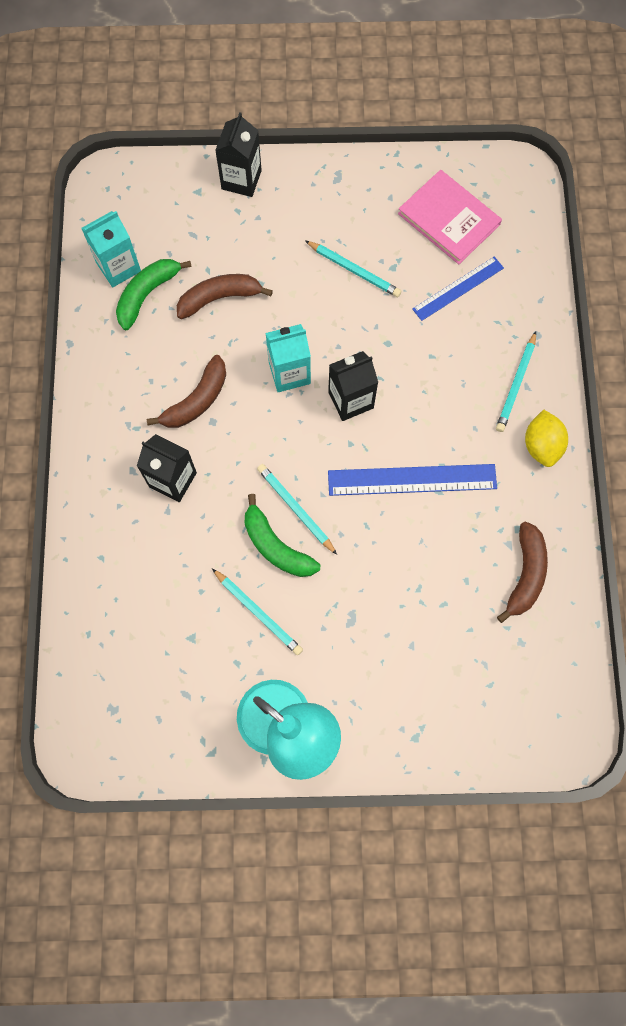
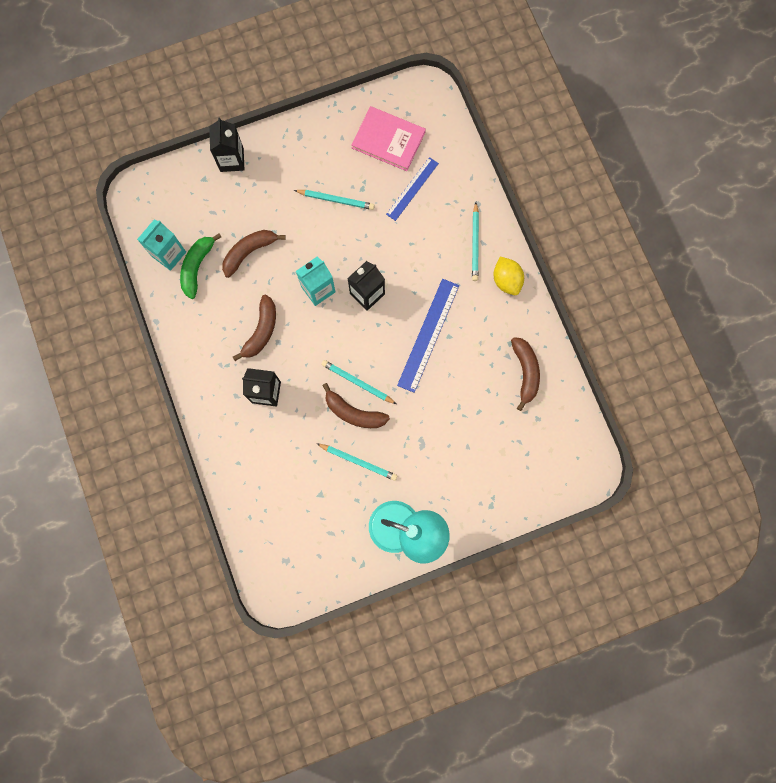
camera: 20 degrees left, 5 degrees up
green banana [245,494,320,577] -> brown banana [322,383,390,428]
blue ruler [328,464,497,496] -> blue ruler turned 45 degrees counterclockwise [397,279,459,393]

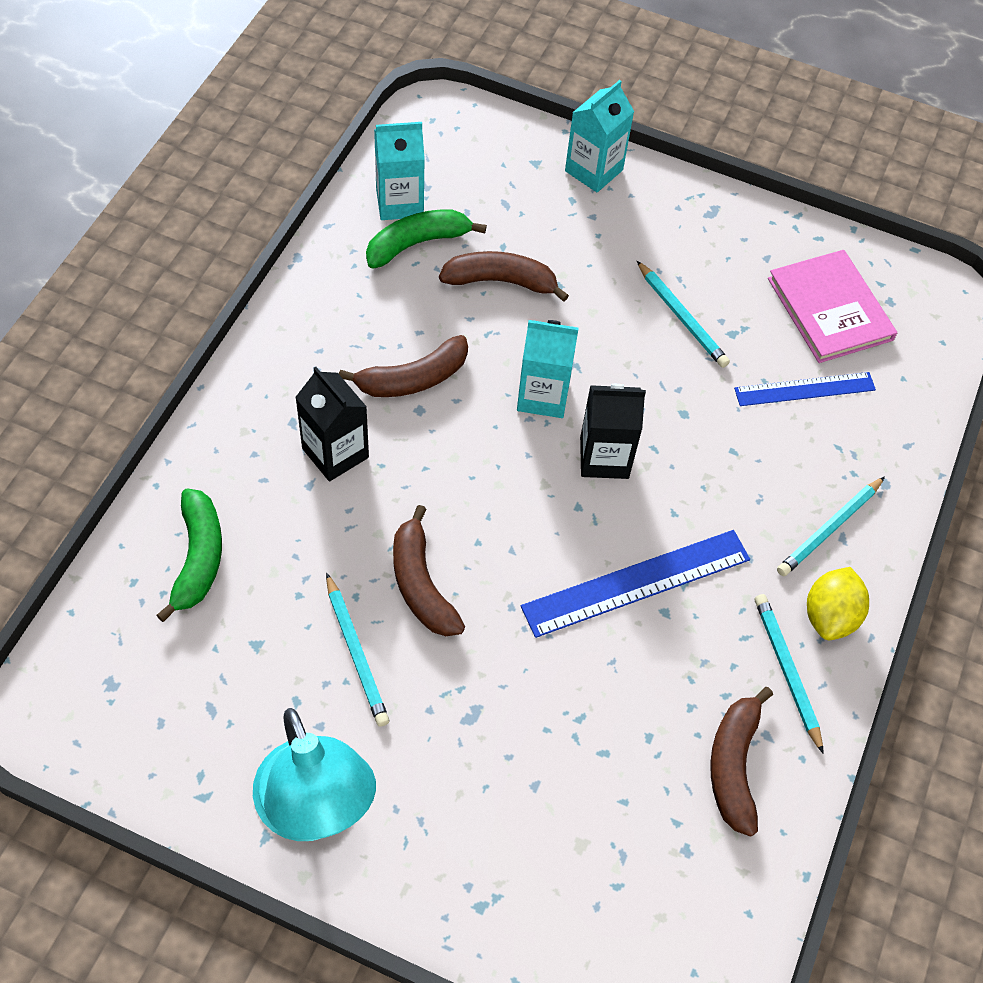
camera: 40 degrees right, 20 degrees down
black carton [209,117,244,172] -> turquoise carton [565,80,634,192]
turquoise pencil [321,360,396,404] -> turquoise pencil moved to [755,594,824,754]
brown banana [511,337,540,411] -> brown banana turned 150 degrees clockwise [710,687,773,837]
none -> green banana [156,488,222,622]

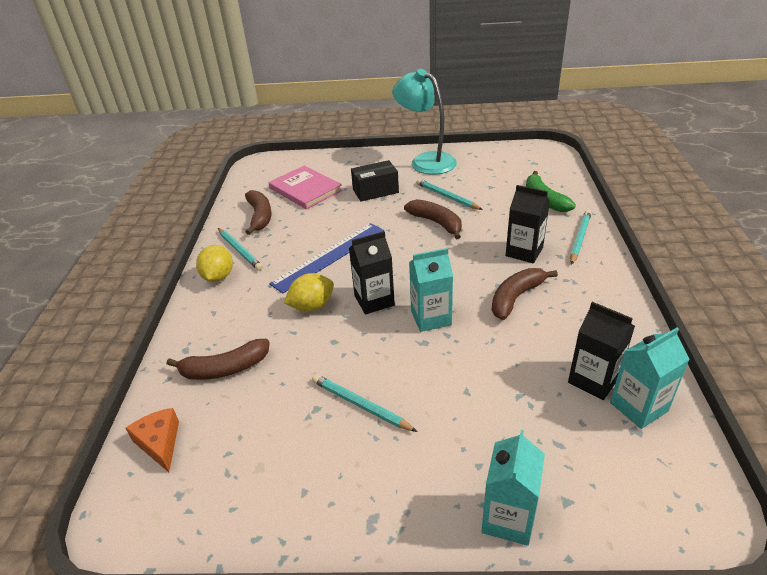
camera: 165 degrees right, 20 degrees down
green banana [366,209,487,269] -> black carton [568,302,635,400]
brown banana [439,251,569,302] -> brown banana moved to [167,339,270,380]
blue ruler [734,372,876,406] -> none
pink book [768,250,897,363] -> pink book moved to [269,165,343,209]
turquoise pencil [777,476,885,576] -> turquoise pencil moved to [570,210,591,265]
none -> orange cheese [125,408,179,472]
none -> yellow lemon [284,273,334,312]
none -> black box [351,160,399,202]

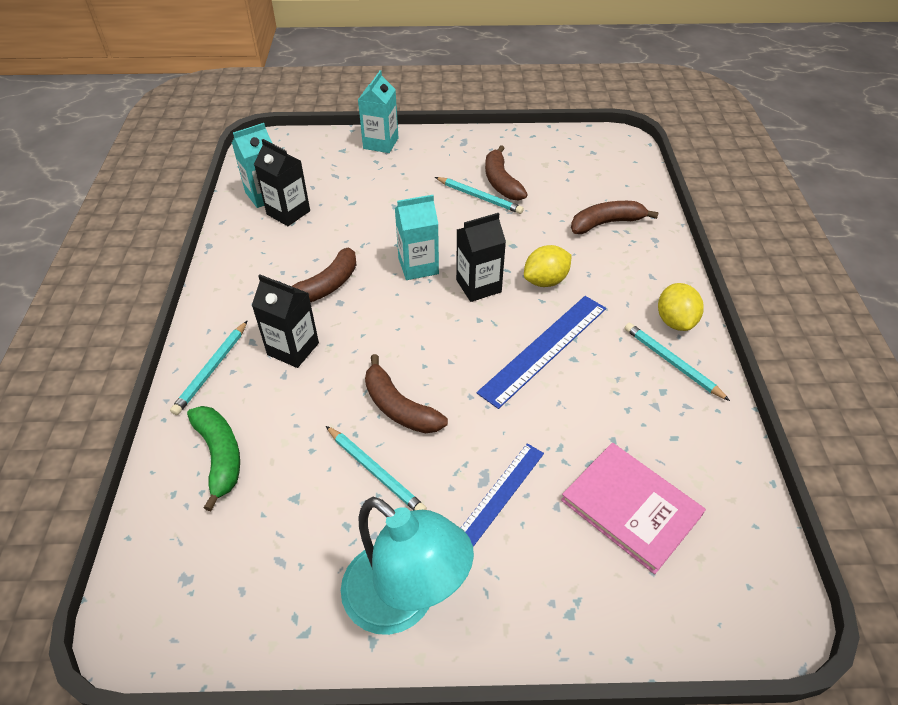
camera: 175 degrees right, 10 degrees up
orange cheese [125,408,179,472] -> none
brown banana [245,190,272,235] -> brown banana moved to [485,145,528,201]
black box [351,160,399,202] -> blue ruler [461,443,544,547]

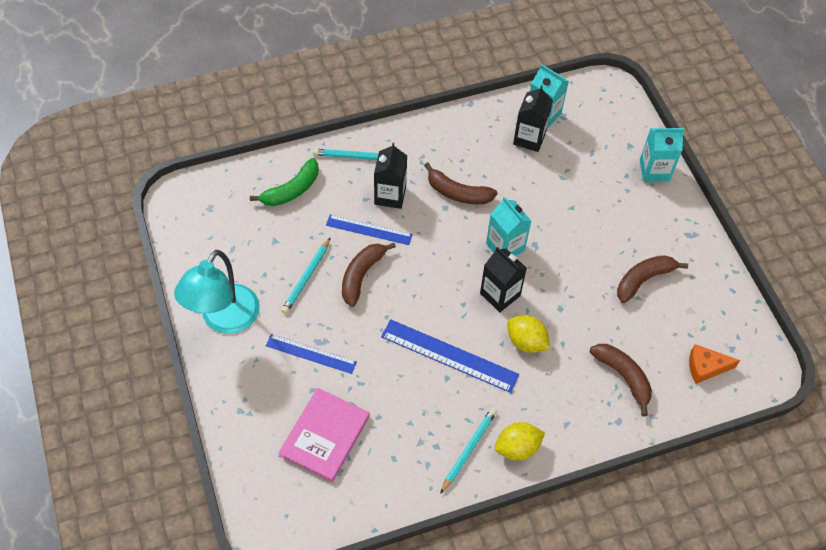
camera: 70 degrees right, 10 degrees up
turquoise pencil [435,177,524,214] -> none
none -> blue ruler [326,215,413,245]
none -> orange cheese [689,344,740,384]

